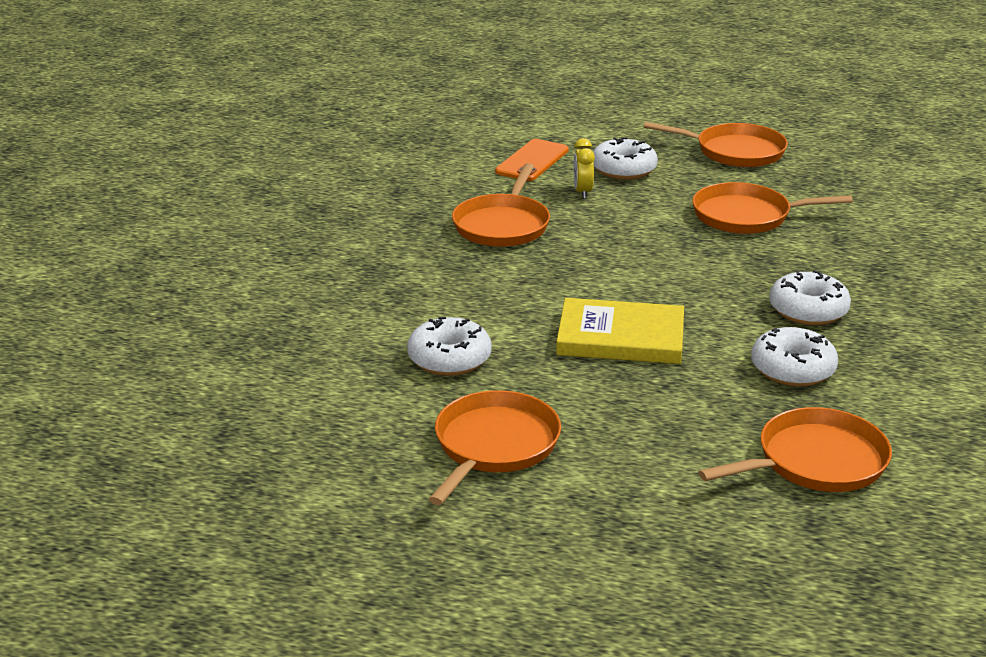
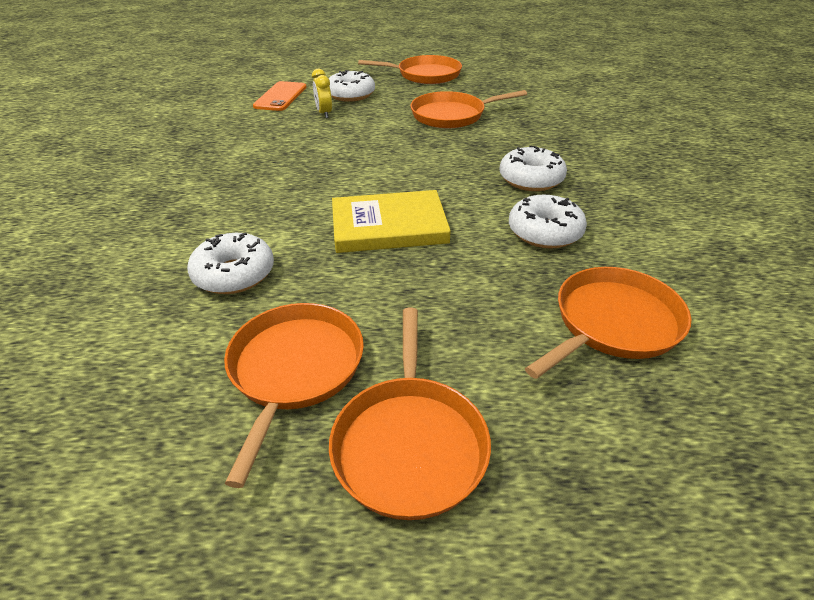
camera: 15 degrees left, 10 degrees up
orange pan [452,163,550,247] -> orange pan moved to [329,308,491,520]

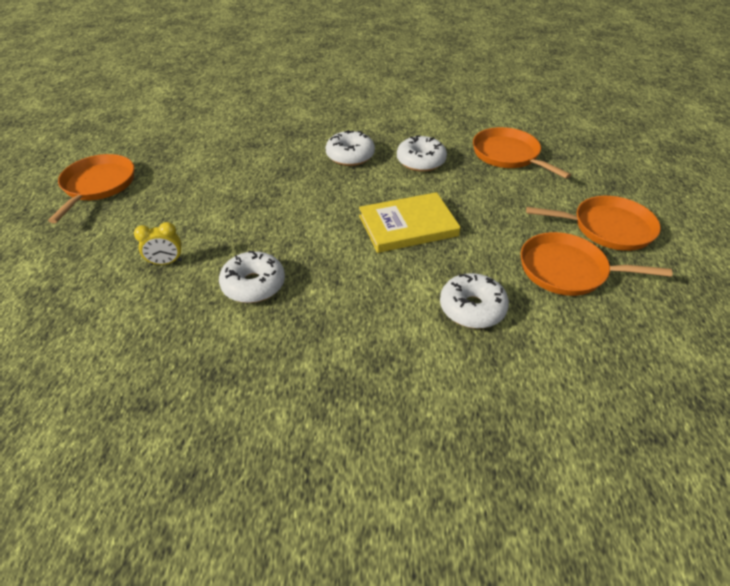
camera: 85 degrees left, 5 degrees up
orange phone [253,81,306,111] -> none
white donut [329,70,375,102] -> white donut moved to [219,251,285,303]
yellow book [332,190,451,253] -> yellow book turned 75 degrees clockwise [359,192,461,253]
orange pan [411,90,527,128] -> none

